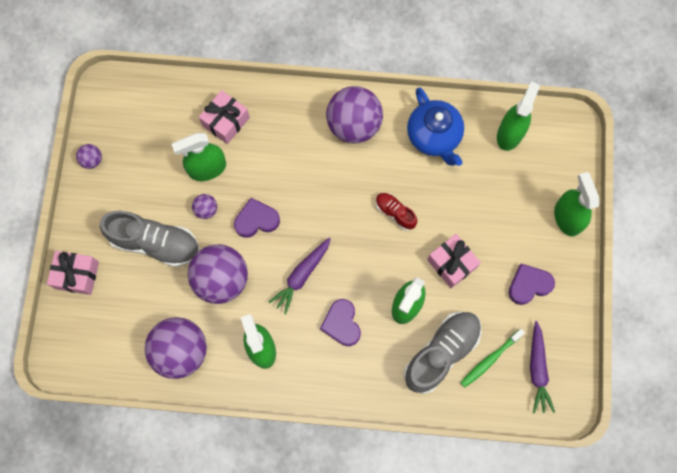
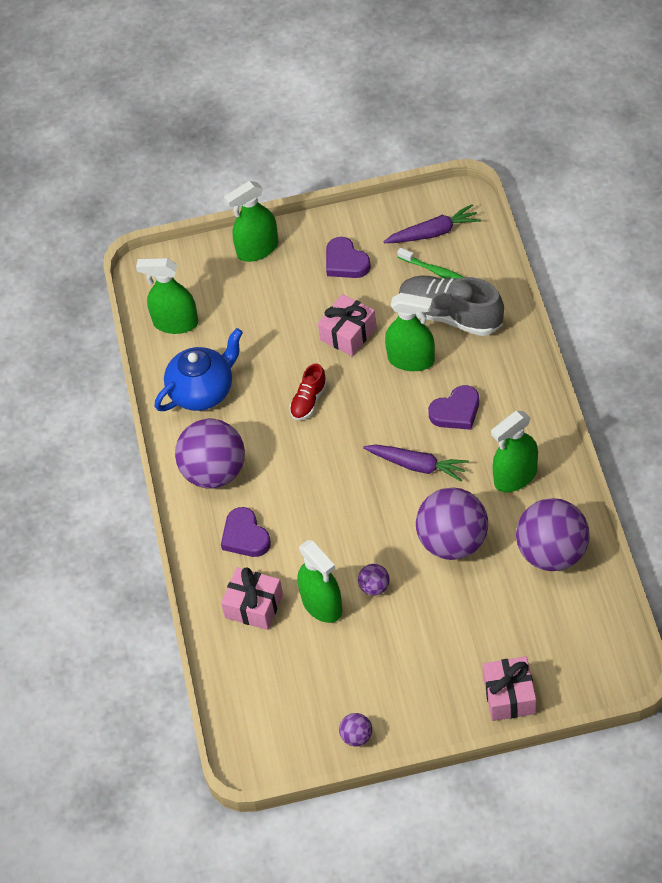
camera: 100 degrees left, 20 degrees down
grey shoe [100,211,199,267] -> none
purple heart [234,198,280,238] -> purple heart moved to [221,507,271,557]

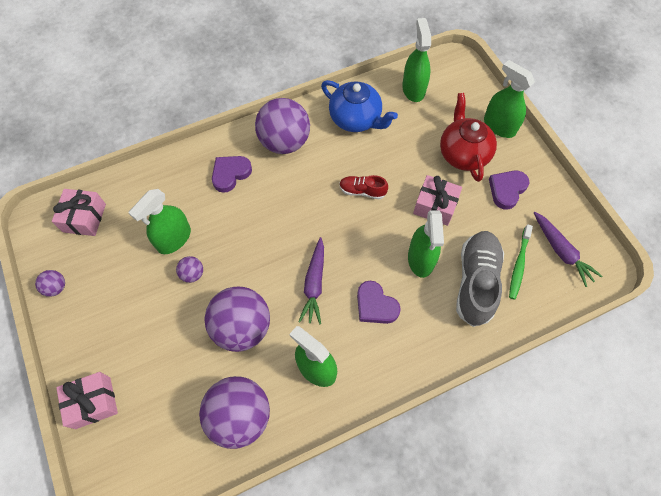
camera: 70 degrees right, 10 degrees up
pink gift [221,567,283,630] -> pink gift moved to [52,189,106,236]
none -> red teapot [440,93,497,182]

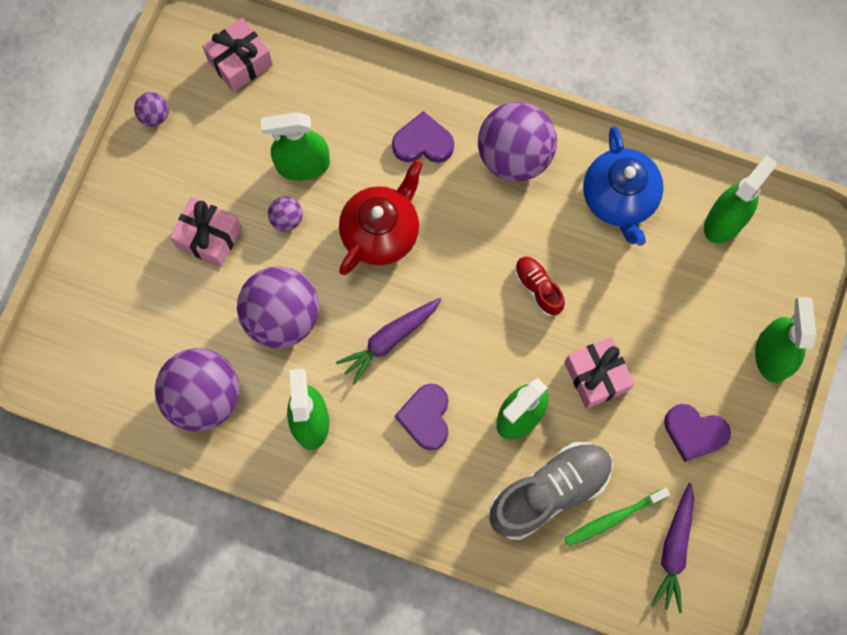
camera: 45 degrees right, 10 degrees up
pink gift [57,372,118,429] -> pink gift moved to [170,197,242,267]
red teapot [440,93,497,182] -> red teapot moved to [339,160,423,275]
purple heart [489,171,530,210] -> purple heart turned 150 degrees counterclockwise [664,404,731,462]

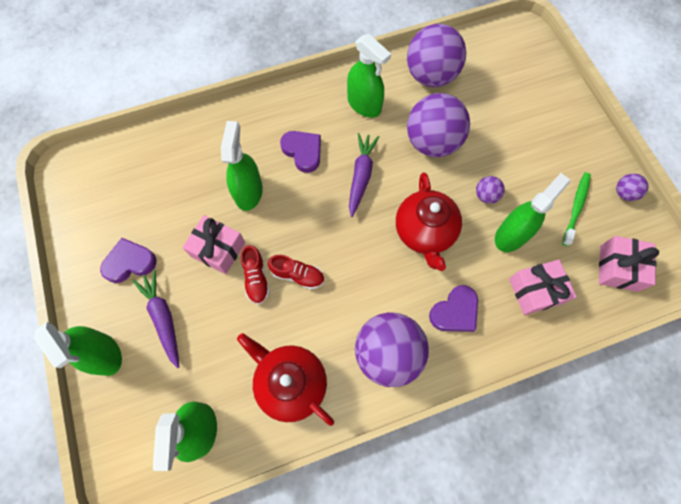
camera: 140 degrees right, 5 degrees down
pink gift [170,197,242,267] -> pink gift moved to [509,260,577,315]
grey shoe [490,442,613,540] -> none
green toothbrush [564,488,670,547] -> green toothbrush moved to [562,172,591,246]
blue teapot [583,127,664,246] -> red teapot [237,333,334,426]
purple carrot [651,483,694,613] -> purple carrot moved to [132,270,179,368]
none -> red shoe [241,245,270,305]

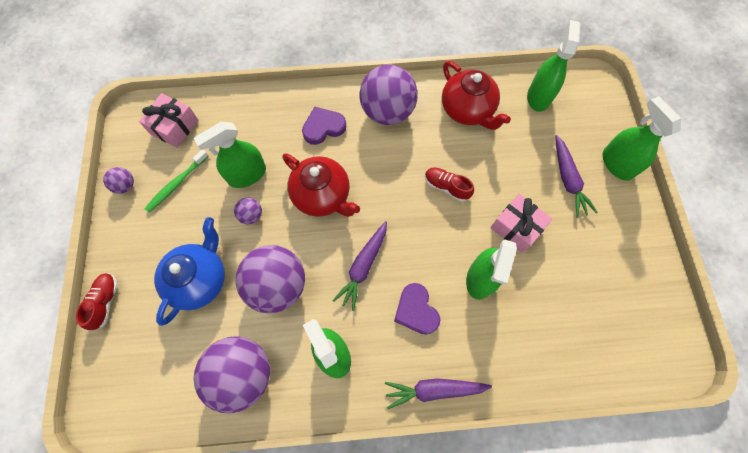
camera: 165 degrees left, 0 degrees up
purple heart [100,238,156,283] -> none
red shoe [241,245,270,305] -> red shoe moved to [76,273,118,330]
red teapot [396,172,462,271] -> red teapot turned 120 degrees clockwise [282,153,360,217]
pink gift [509,260,577,315] -> none
none -> blue teapot [154,217,225,326]
none -> purple carrot [385,378,492,409]

